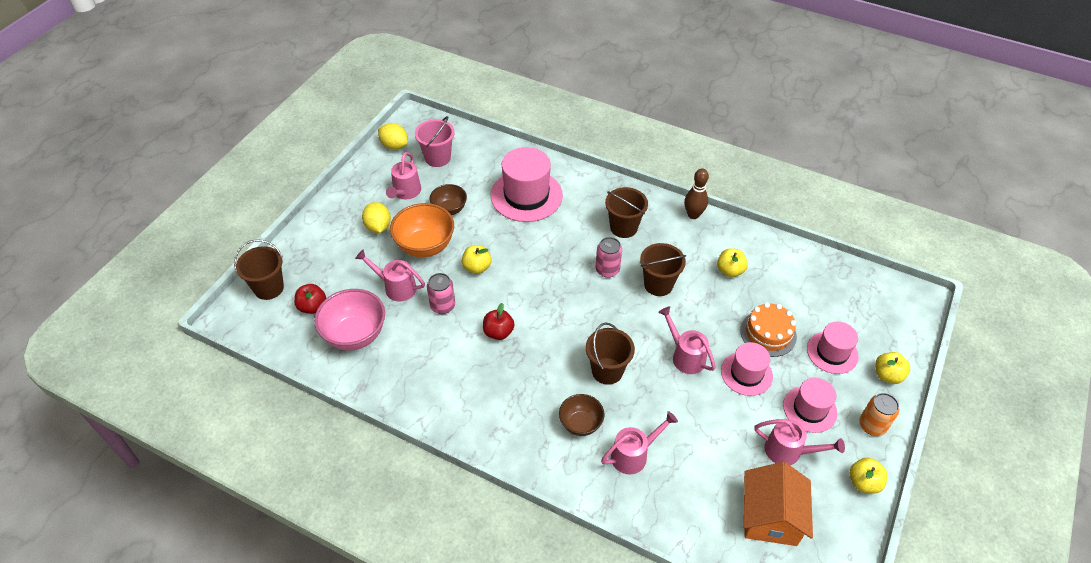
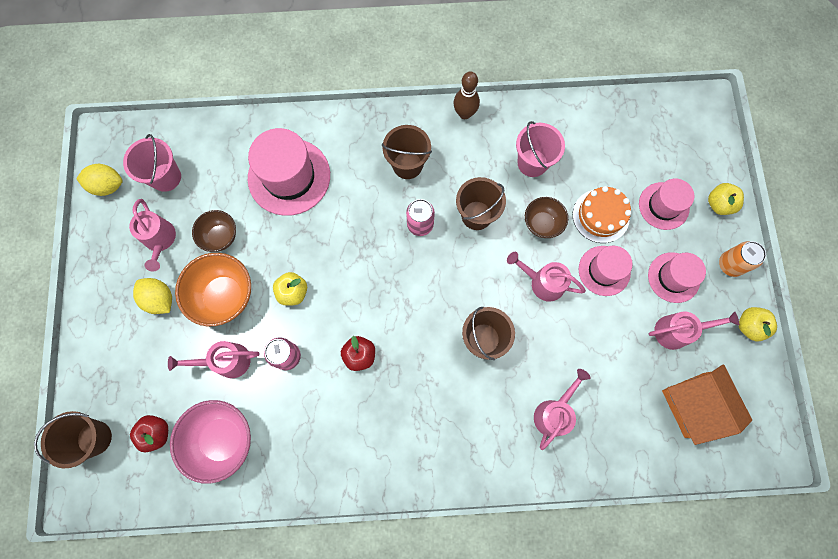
camera: 30 degrees left, 25 degrees up
brown bowl [559,394,605,436] -> brown bowl moved to [525,197,568,238]
yellow apple [717,248,748,277] -> pink bucket [516,121,565,177]

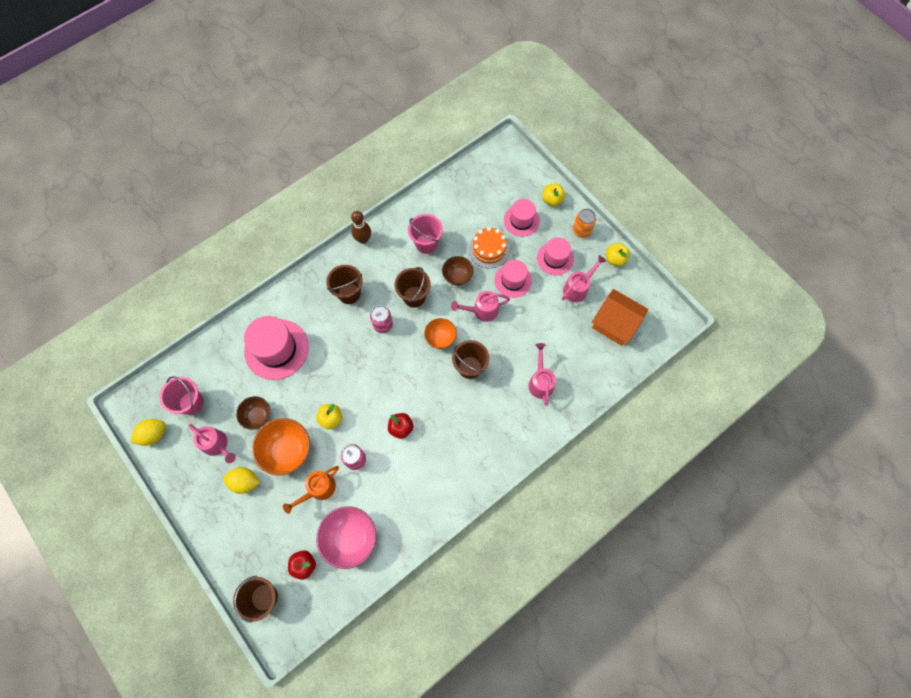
camera: 35 degrees left, 5 degrees down
pink watering can [168,341,260,378] -> orange watering can [283,466,339,514]
none -> orange bowl [424,318,457,349]

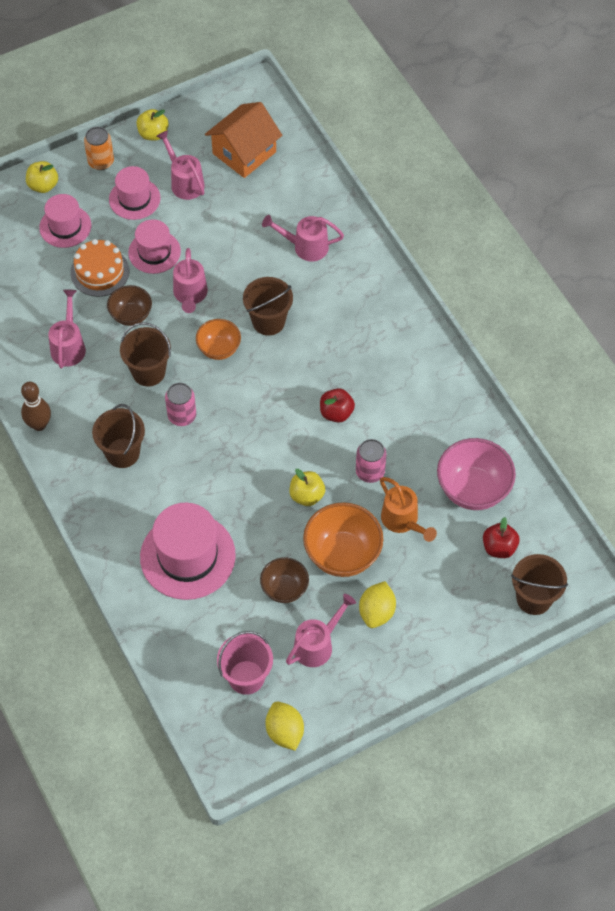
camera: 80 degrees left, 10 degrees down
pink bucket [408,214,443,254] -> pink watering can [48,289,86,368]

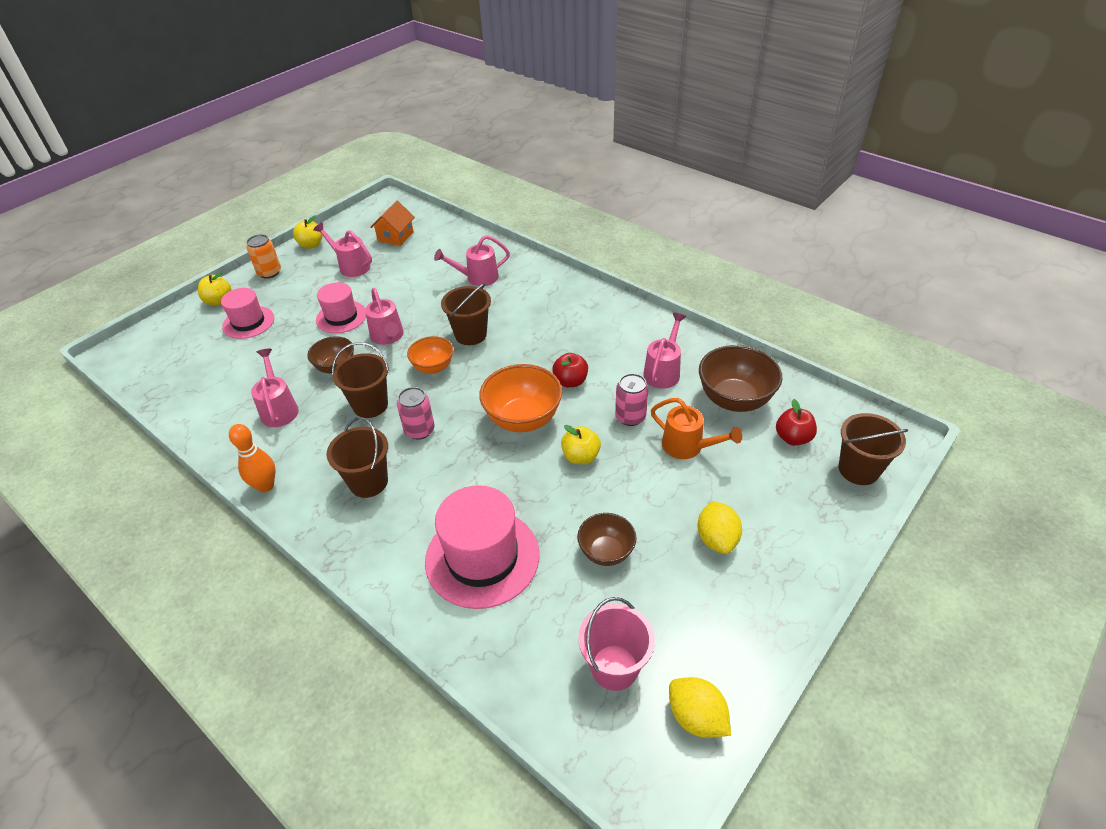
camera: 20 degrees left, 15 degrees down
brown bowling pin [21,382,51,431] -> orange bowling pin [229,424,275,493]
orange cake [70,239,129,297] -> none
pink hat [109,166,161,220] -> none
orange house [205,102,282,178] -> orange house [370,201,415,246], size x0.66
pink watering can [286,594,356,667] -> pink watering can moved to [643,313,686,389]
orange bowl [303,502,383,577] -> orange bowl moved to [479,364,562,432]
pink bowl [437,438,516,510] -> brown bowl [699,345,782,412]

